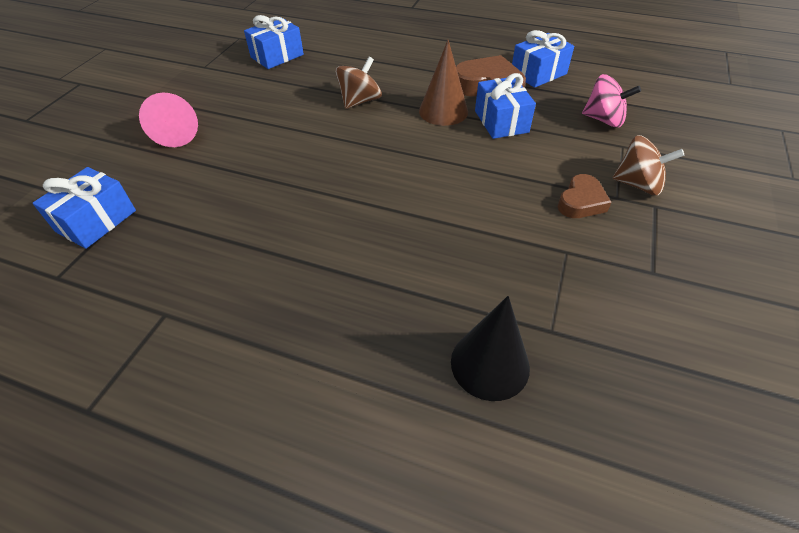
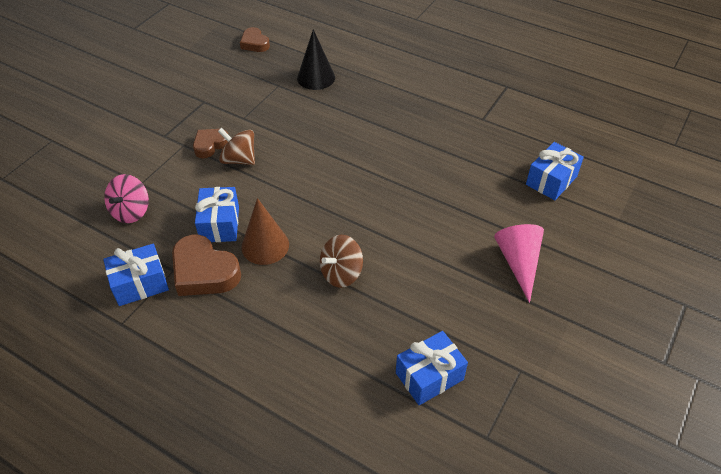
camera: 170 degrees left, 0 degrees up
pink spinning top [582,74,641,128] -> pink spinning top turned 105 degrees counterclockwise [104,174,149,223]
brown spinning top [612,135,684,195] -> brown spinning top moved to [218,128,255,165]
none -> brown heart [240,27,270,52]

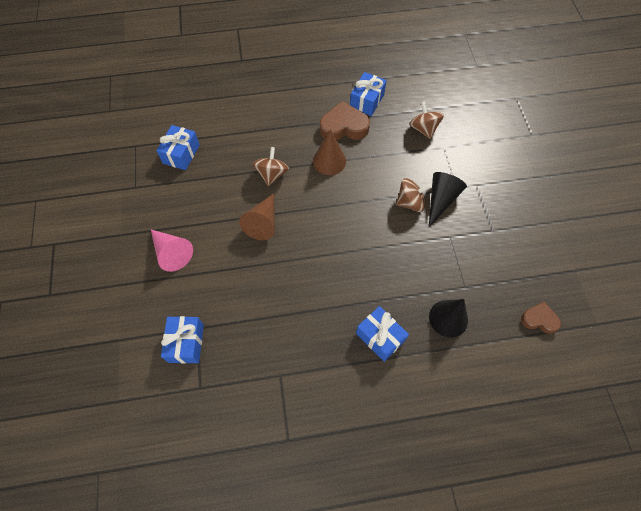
camera: 140 degrees right, 15 degrees up
pink spinning top [104,174,149,223] -> brown spinning top [409,101,444,139]
brown heart [193,129,228,158] -> black cone [429,172,467,227]
blue gift [195,187,239,242] -> blue gift moved to [356,306,409,362]
none -> brown cone [239,193,275,240]

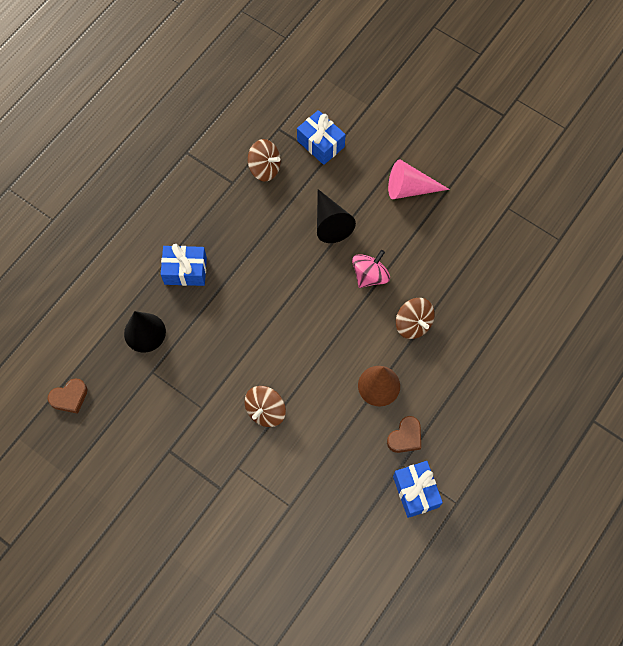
camera: 135 degrees right, 5 degrees up
blue gift [156,125,200,170] -> none
brown cone [239,193,275,240] -> pink spinning top [352,250,390,288]
brown heart [320,101,370,140] -> brown heart [387,416,421,453], size x0.60
brown spinning top [409,101,444,139] -> brown spinning top moved to [248,139,281,182]
black cone [429,172,467,227] -> black cone moved to [317,189,356,243]

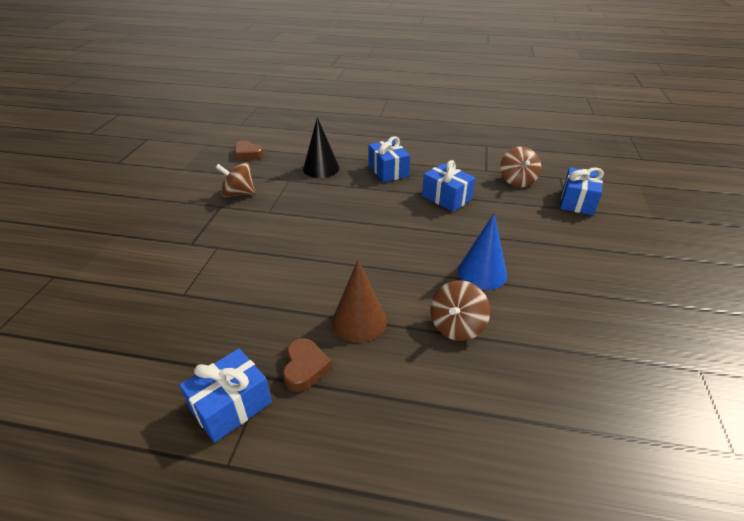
camera: 65 degrees right, 30 degrees down
brown spinning top [245,386,286,427] -> brown spinning top moved to [215,162,255,197]
black cone [317,189,356,243] -> none
pink spinning top [352,250,390,288] -> blue cone [458,213,507,290]
brown heart [387,416,421,453] -> brown heart turned 105 degrees counterclockwise [283,338,332,392]
pink cone [388,160,450,199] -> none
none -> blue gift [422,160,475,212]

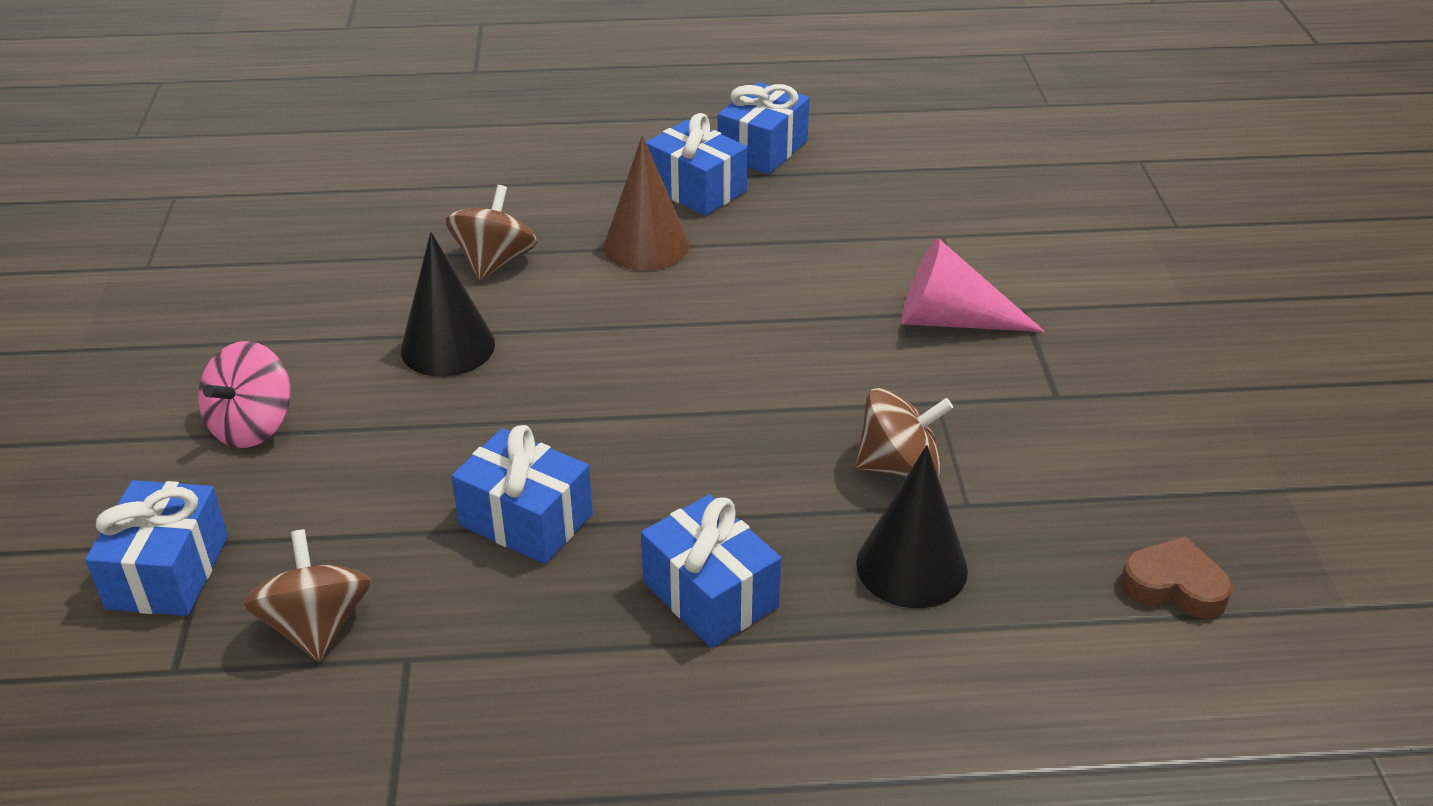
camera: 165 degrees right, 0 degrees up
brown spinning top [215,162,255,197] -> brown spinning top moved to [855,388,953,477]
brown heart [283,338,332,392] -> blue gift [646,113,748,216]
blue cone [458,213,507,290] -> black cone [401,232,495,377]
none -> pink spinning top [198,341,291,448]
none -> pink cone [901,238,1045,332]

